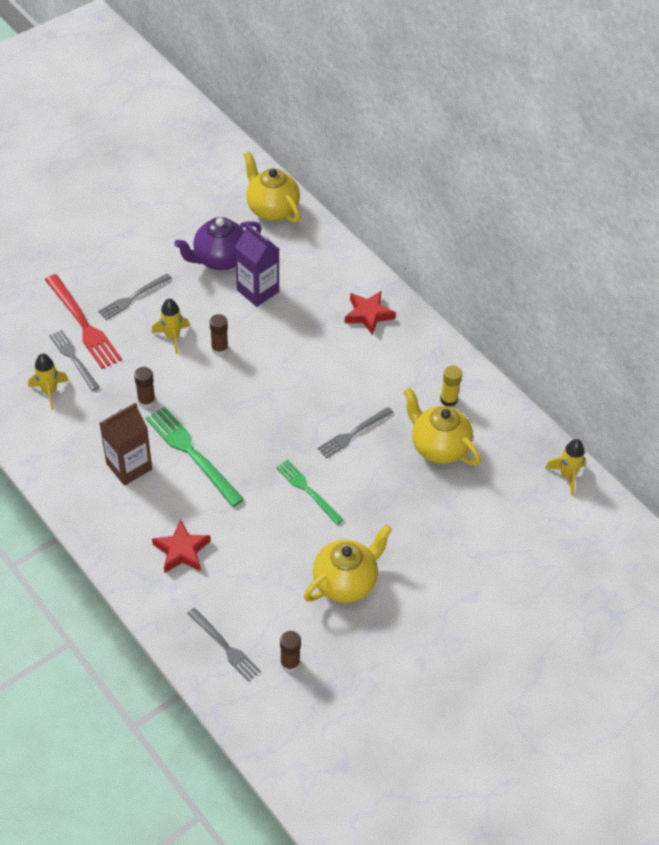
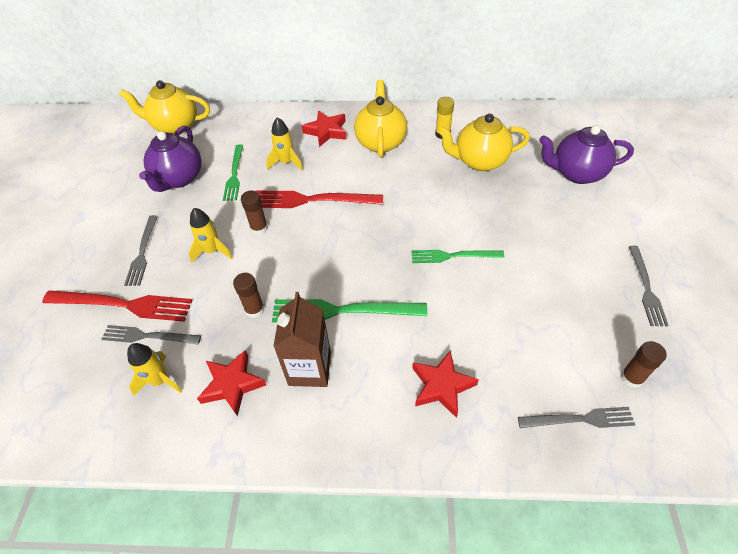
camera: 45 degrees left, 0 degrees up
purple carton [235,223,279,307] -> green fork [223,144,243,201]
yellow teapot [304,524,392,603] -> yellow teapot moved to [354,80,407,158]
grey fork [317,407,393,459] -> grey fork moved to [629,246,669,326]
yellow rocket [545,439,586,496] -> yellow rocket moved to [266,117,303,170]
none -> red star [197,350,266,417]
none -> red fork [256,191,383,208]
none -> purple teapot [539,125,634,184]

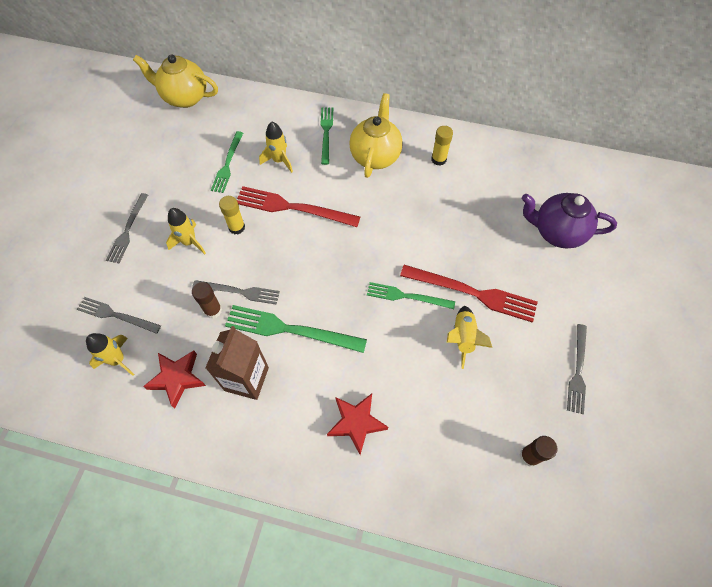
camera: 10 degrees right, 10 degrees up
red fork [42,291,193,322] -> red fork moved to [400,265,538,323]
purple teapot [139,125,202,192] -> none
brown glue stick [241,191,268,235] -> yellow glue stick [219,196,245,234]
red star [302,110,347,147] -> green fork [321,108,333,165]
yellow teapot [437,114,530,171] -> none
grey fork [518,407,635,428] -> grey fork moved to [192,280,280,305]
none -> yellow rocket [447,306,492,369]

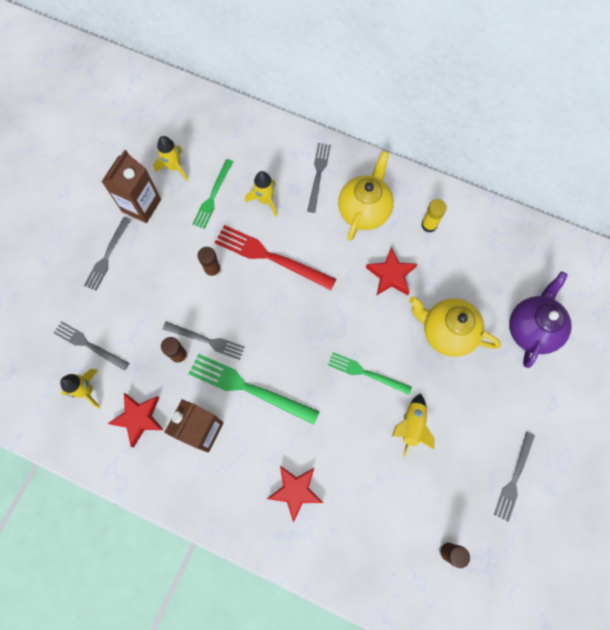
camera: 10 degrees right, 10 degrees up
yellow teapot [133,55,218,108] -> yellow teapot moved to [409,296,501,357]
yellow rocket [166,208,206,254] -> yellow rocket moved to [153,136,188,181]
yellow glue stick [219,196,245,234] -> brown glue stick [197,247,221,278]
green fork [321,108,333,165] -> grey fork [307,143,331,213]
red fork [400,265,538,323] -> none
purple teapot [522,193,617,248] -> purple teapot turned 90 degrees clockwise [509,271,572,368]
none -> brown carton [102,150,161,223]
none -> red star [366,247,417,296]

